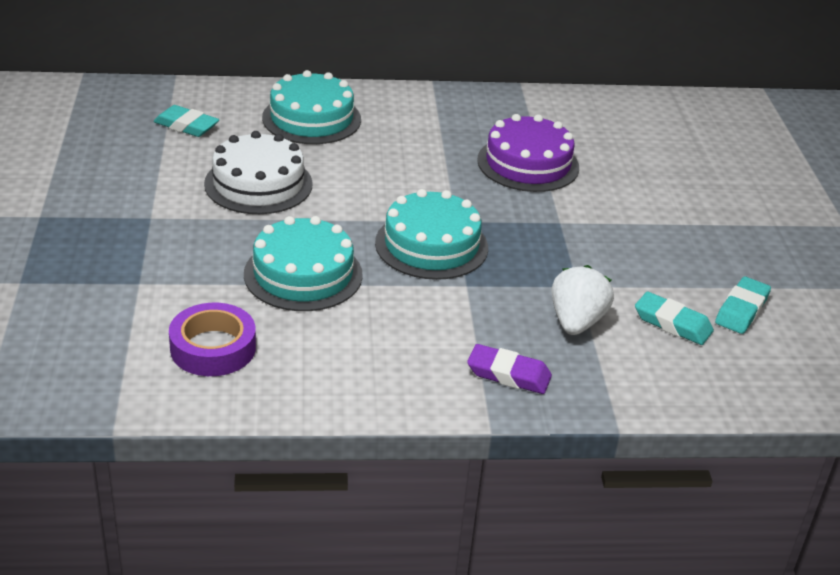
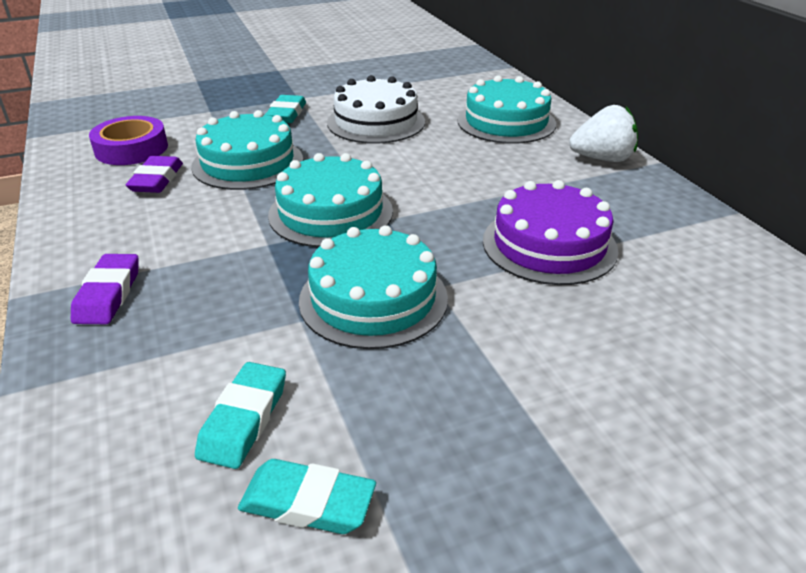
camera: 75 degrees right, 0 degrees up
turquoise eraser [153,105,219,137] -> turquoise eraser moved to [265,95,306,123]
white strawberry [552,265,614,335] -> white strawberry moved to [569,105,638,162]
none -> purple eraser [126,156,183,193]
none -> turquoise cake [299,225,448,349]

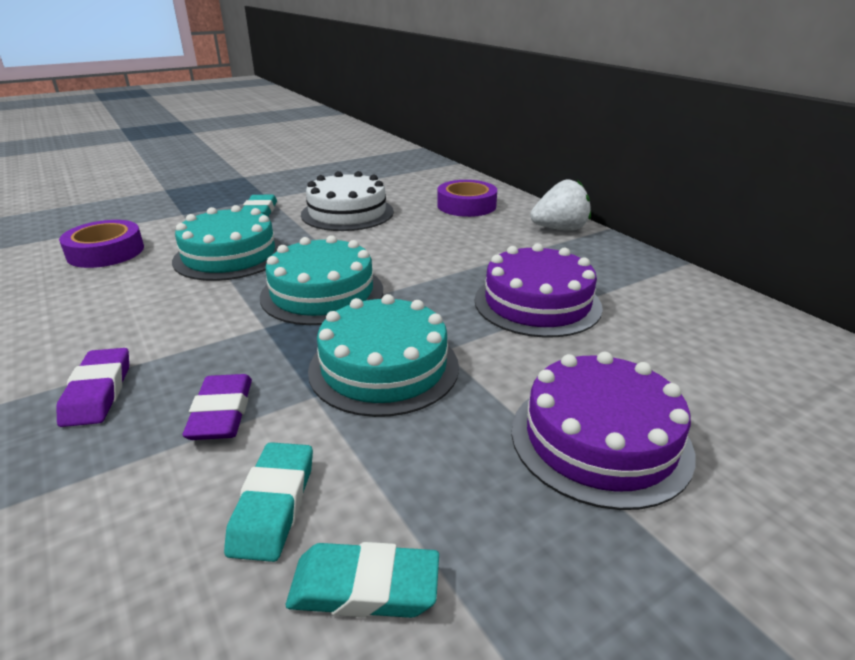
camera: 10 degrees left, 5 degrees down
purple eraser [126,156,183,193] -> purple eraser moved to [183,374,252,440]
turquoise cake [457,75,556,144] -> purple tape [437,180,497,217]
none -> purple cake [512,352,696,510]

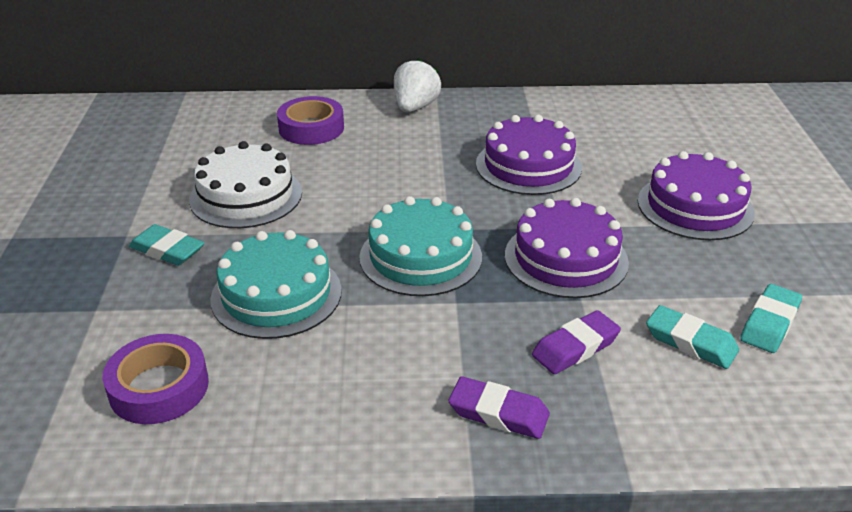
camera: 60 degrees left, 5 degrees up
purple eraser [183,374,252,440] -> purple eraser turned 60 degrees counterclockwise [532,310,621,374]
turquoise cake [308,294,459,417] -> purple cake [505,198,629,298]

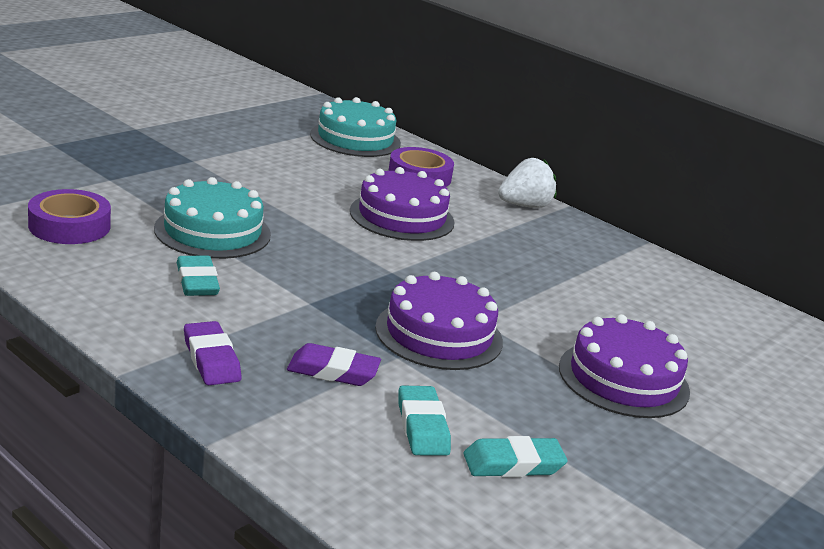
camera: 40 degrees right, 10 degrees down
turquoise eraser [129,224,205,266] -> turquoise eraser moved to [177,256,220,296]
white cake [189,141,302,228] -> none
turquoise cake [359,196,482,296] -> turquoise cake moved to [310,97,401,157]
purple cake [476,115,582,195] -> purple cake moved to [350,167,455,241]

